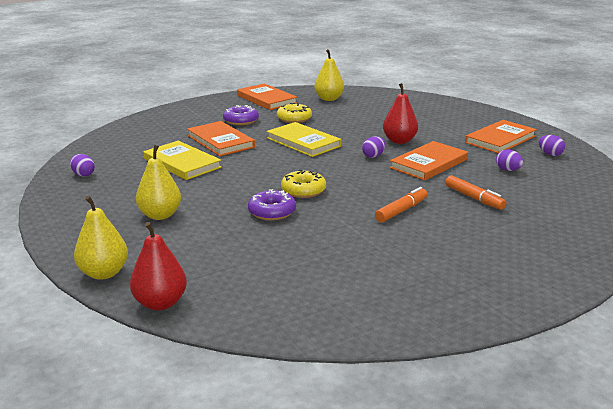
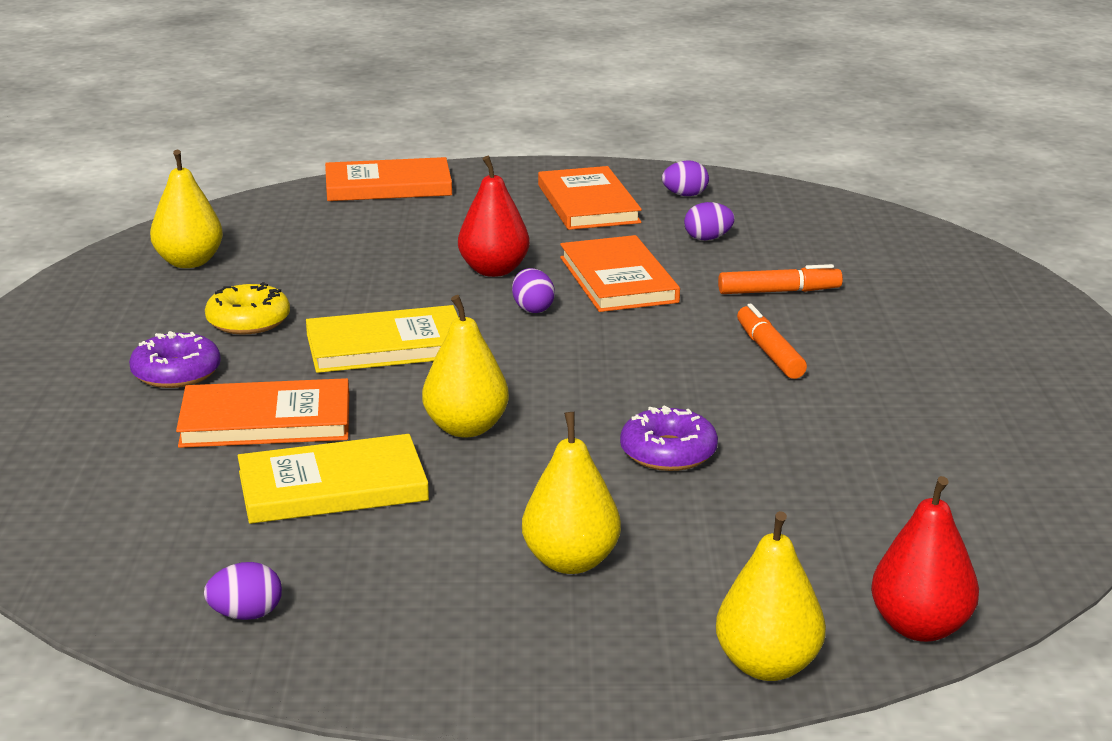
camera: 60 degrees left, 0 degrees up
orange book [237,83,297,110] -> orange book moved to [325,157,452,201]
yellow donut [281,169,326,198] -> none
none -> yellow pear [422,295,509,437]

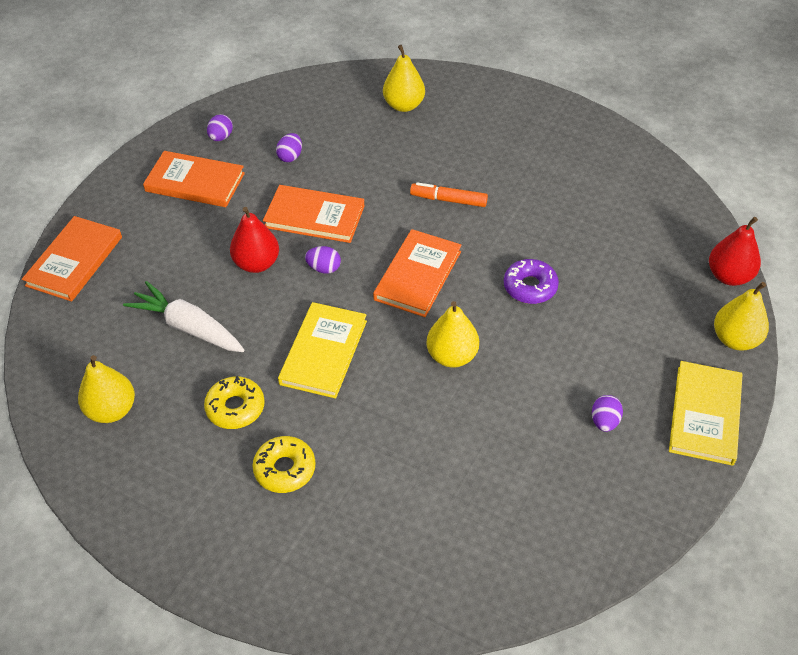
camera: 60 degrees left, 25 degrees up
purple donut [129,331,221,388] -> yellow donut [252,436,315,493]
orange book [176,378,349,448] -> orange book moved to [373,229,462,317]
purple egg [204,562,282,620] -> purple egg moved to [592,395,623,432]
yellow book [238,434,429,524] -> yellow book moved to [669,361,742,466]
yellow pear [522,412,621,574] -> yellow pear moved to [383,45,425,112]
orange marker [718,264,843,294] -> none
none -> white carrot [123,281,245,352]

